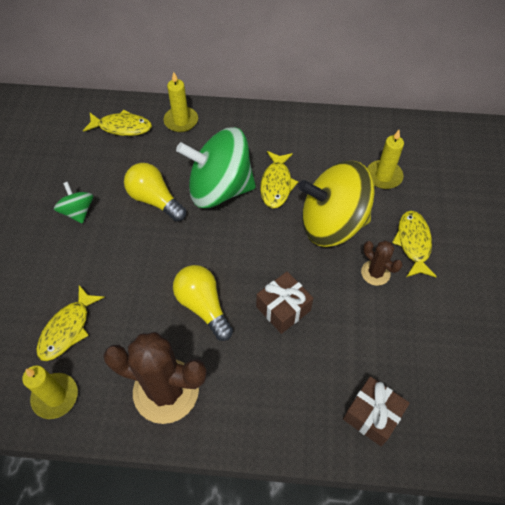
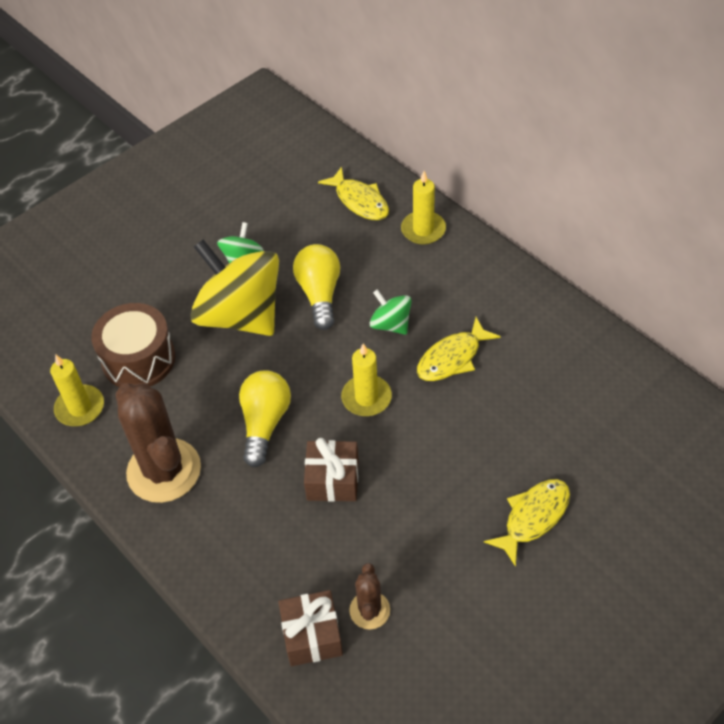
camera: 45 degrees right, 5 degrees down
yellow fish [36,285,105,361] -> brown drum [91,303,175,387]
green spinning top [176,127,256,208] -> green spinning top [370,289,412,335], size x0.46
yellow spinning top [298,161,375,247] -> yellow spinning top moved to [190,239,279,336]
brown cactus [361,241,403,286] -> brown cactus moved to [349,563,390,629]
yellow candle [367,130,404,189] -> yellow candle moved to [341,343,392,416]

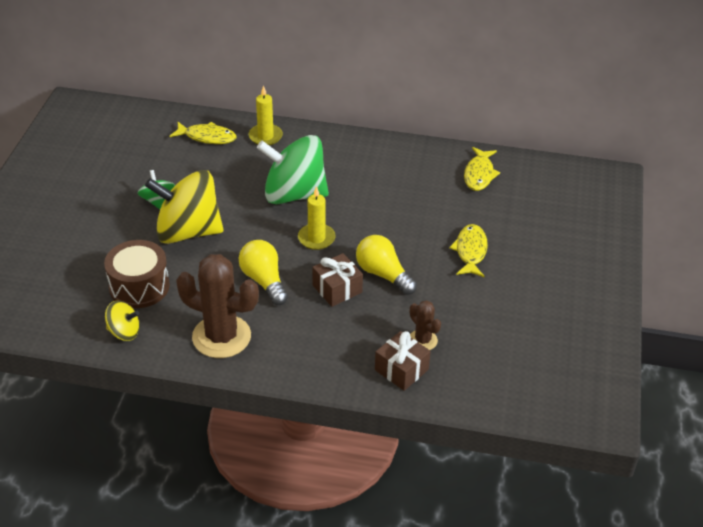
camera: 40 degrees left, 10 degrees down
yellow candle [50,355,104,426] -> yellow spinning top [105,301,140,341]
yellow light bulb [293,244,340,330] -> yellow light bulb moved to [356,235,417,295]
green spinning top [370,289,412,335] -> green spinning top [257,135,329,204], size x2.17
yellow fish [417,317,501,381] -> yellow fish moved to [464,147,500,191]

